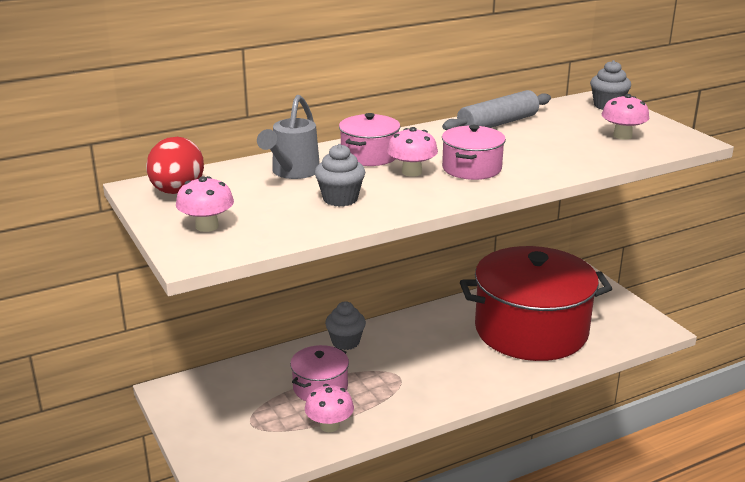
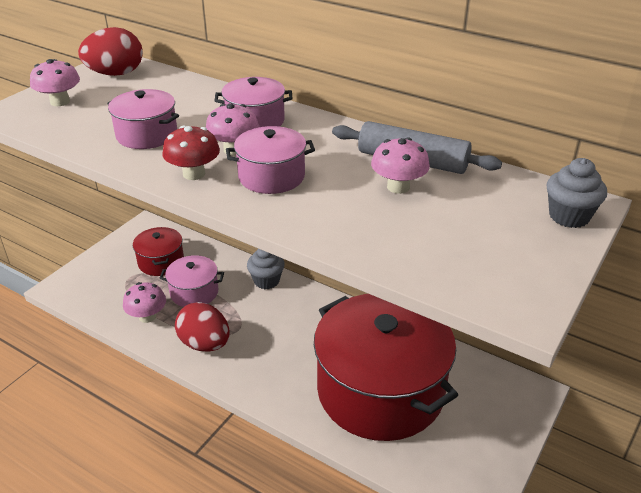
camera: 60 degrees right, 10 degrees up
grey watering can [257,95,320,179] -> none
grey cupcake [315,144,365,207] -> pink pot [107,89,179,149]
pink mushroom [602,94,649,140] -> pink mushroom moved to [371,137,430,194]
none -> red pot [133,227,184,276]
none -> red mushroom [162,126,220,180]
none -> red egg [175,302,230,352]

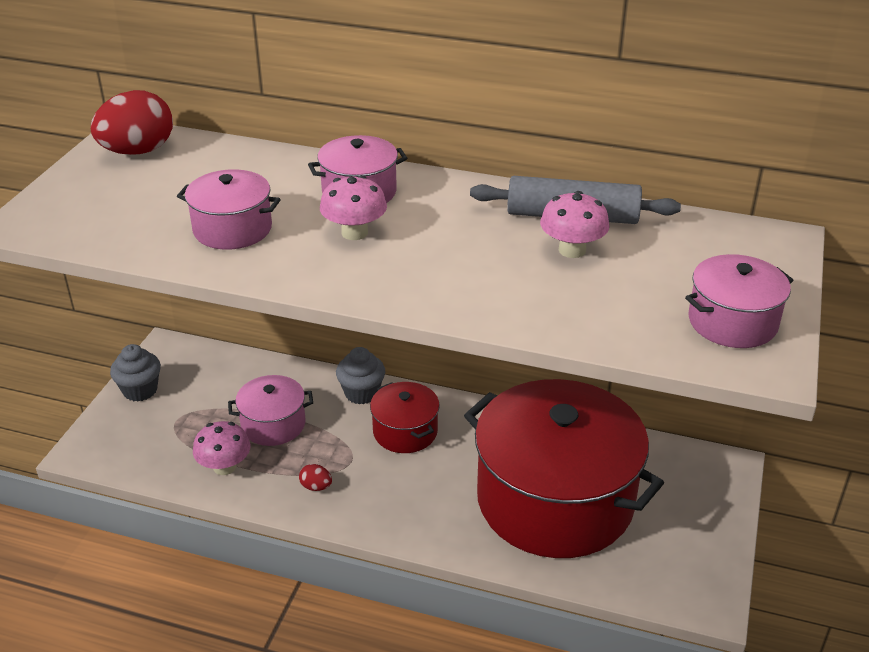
camera: 15 degrees left, 0 degrees up
pink mushroom [30,59,80,106] -> none
red pot [133,227,184,276] -> red pot moved to [370,382,440,453]
red mushroom [162,126,220,180] -> none
red egg [175,302,230,352] -> red egg [299,464,332,491], size x0.44
pink pot [226,126,315,194] -> pink pot moved to [685,254,794,348]
grey cupcake [547,158,607,228] -> grey cupcake moved to [110,344,161,401]

